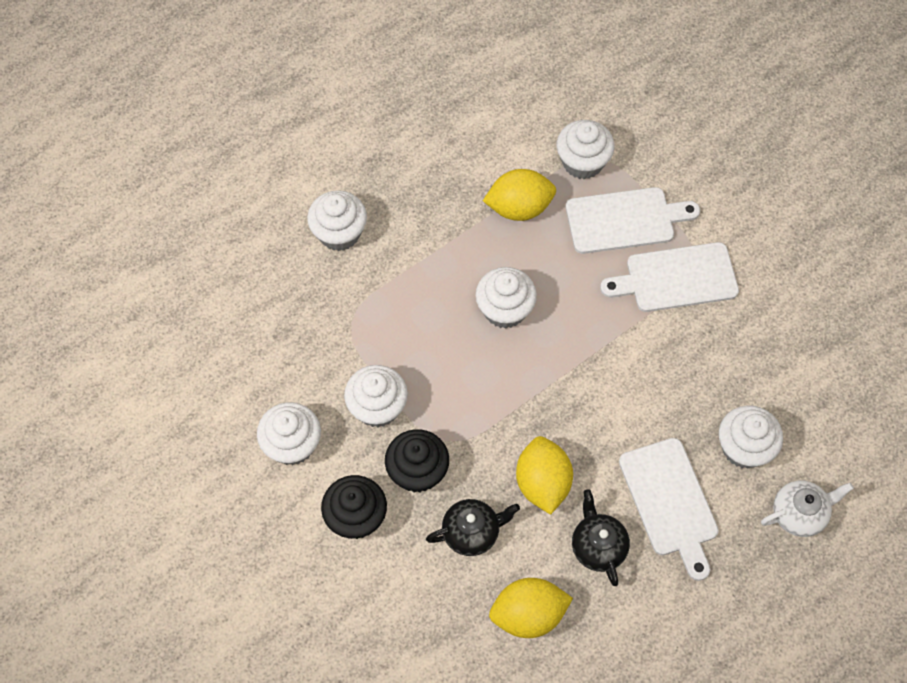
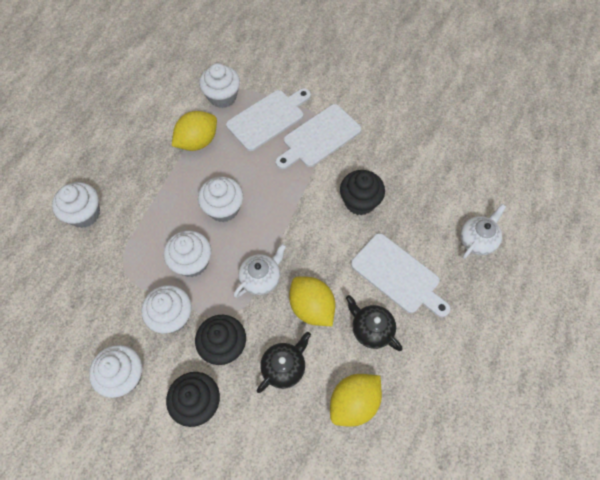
camera: 30 degrees left, 0 degrees up
white cupcake [719,405,783,469] -> white cupcake moved to [164,230,211,277]
none -> white teapot [234,244,286,298]
none -> black cupcake [340,170,385,215]

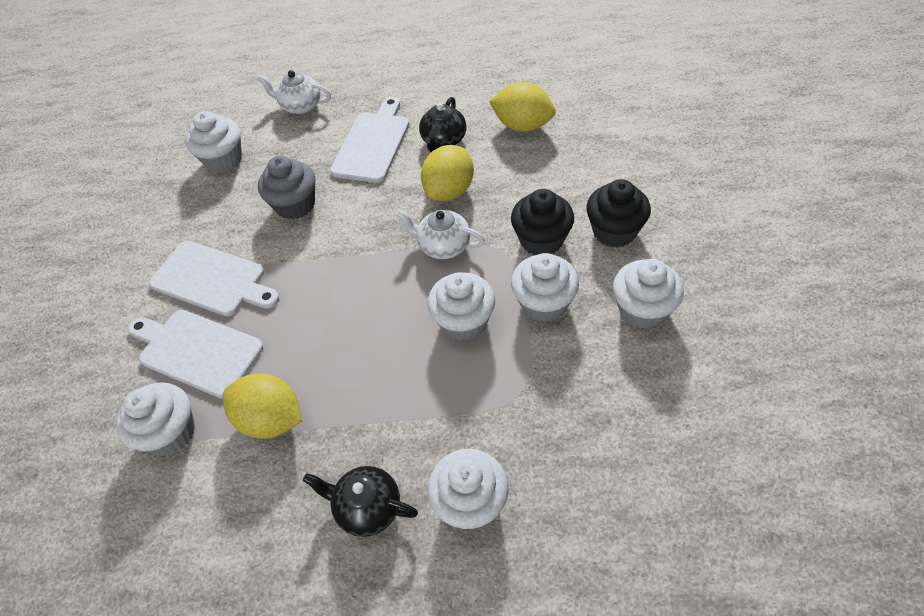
camera: 110 degrees left, 10 degrees down
white cupcake [198,177,243,222] -> white cupcake moved to [186,111,242,173]
black teapot [257,332,311,393] -> black teapot moved to [303,466,418,537]
black cupcake [340,170,385,215] -> grey cupcake [258,156,315,219]

